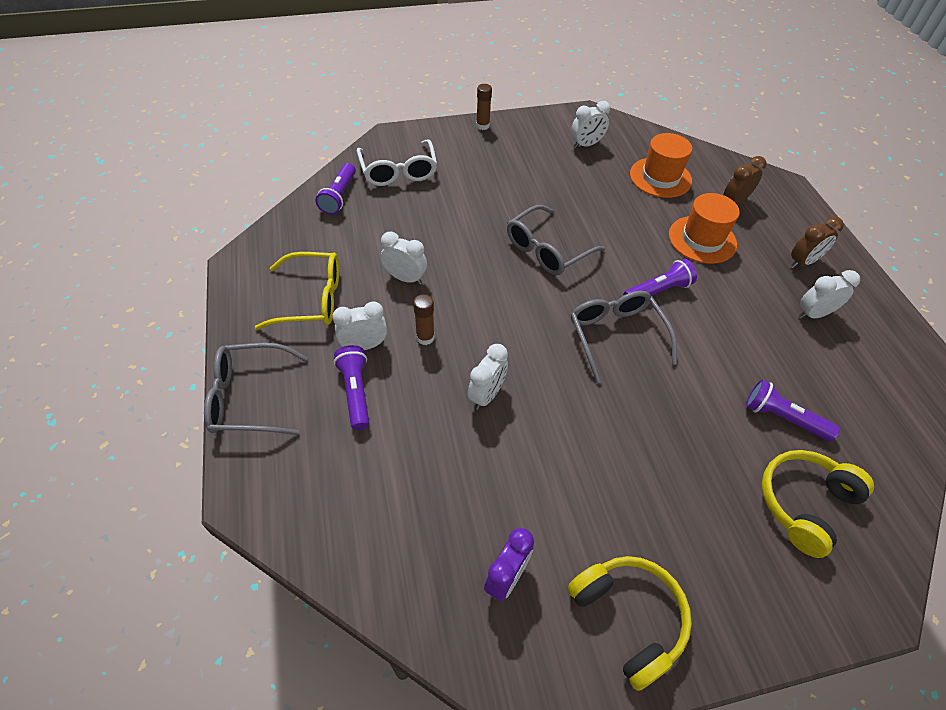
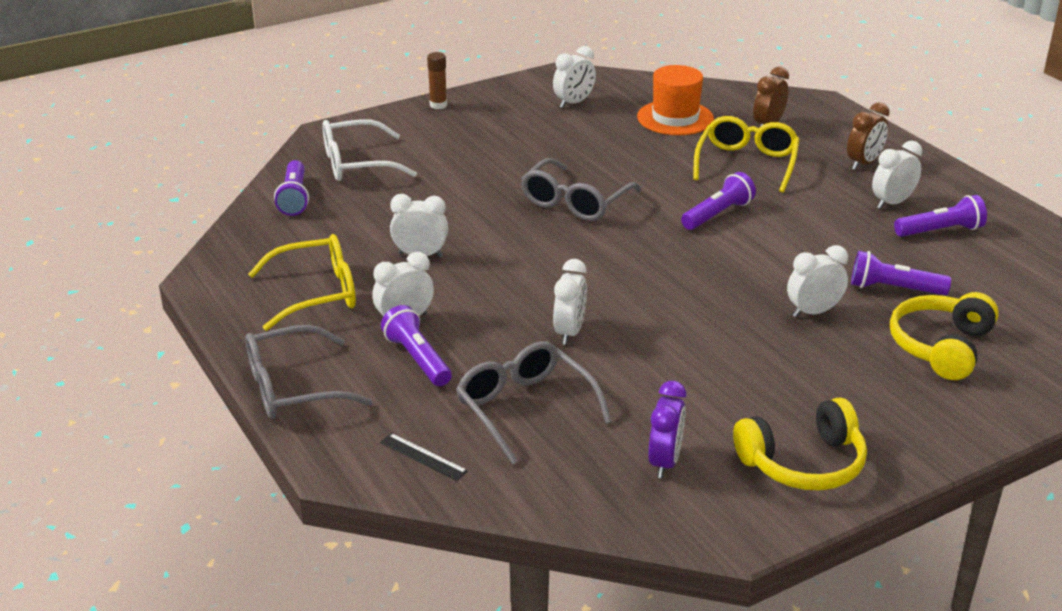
camera: 15 degrees left, 20 degrees down
white glasses [357,139,437,186] -> white glasses turned 105 degrees clockwise [322,119,417,181]
brown glue stick [413,294,435,345] -> none
yellow headphones [567,556,692,691] -> yellow headphones turned 120 degrees clockwise [733,398,867,491]
grey glasses [571,291,677,383] -> grey glasses moved to [456,341,612,465]
orange hat [669,193,740,264] -> yellow glasses [693,116,800,193]
none -> black ruler [380,433,468,481]
none -> white clock [787,245,848,318]
none -> purple flashlight [894,195,987,237]

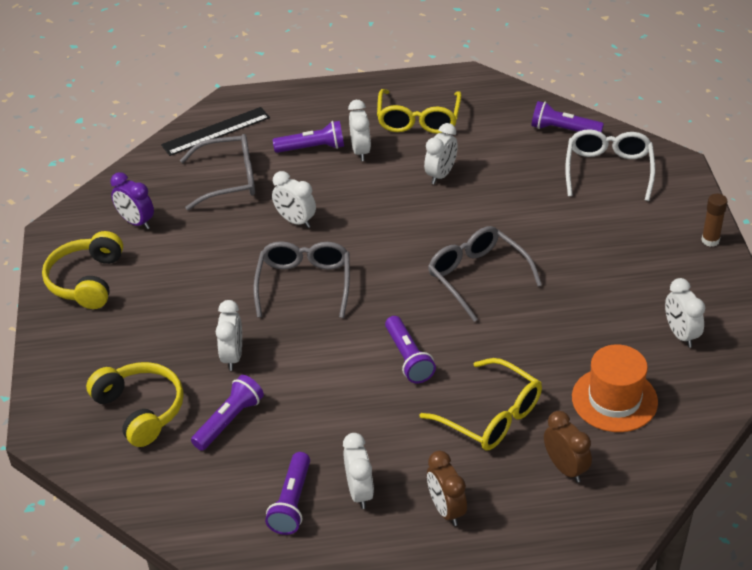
camera: 115 degrees right, 10 degrees up
grey glasses [246,325,373,419] -> grey glasses moved to [253,241,350,318]
black ruler [380,433,468,481] -> black ruler [161,107,270,156], size x1.82

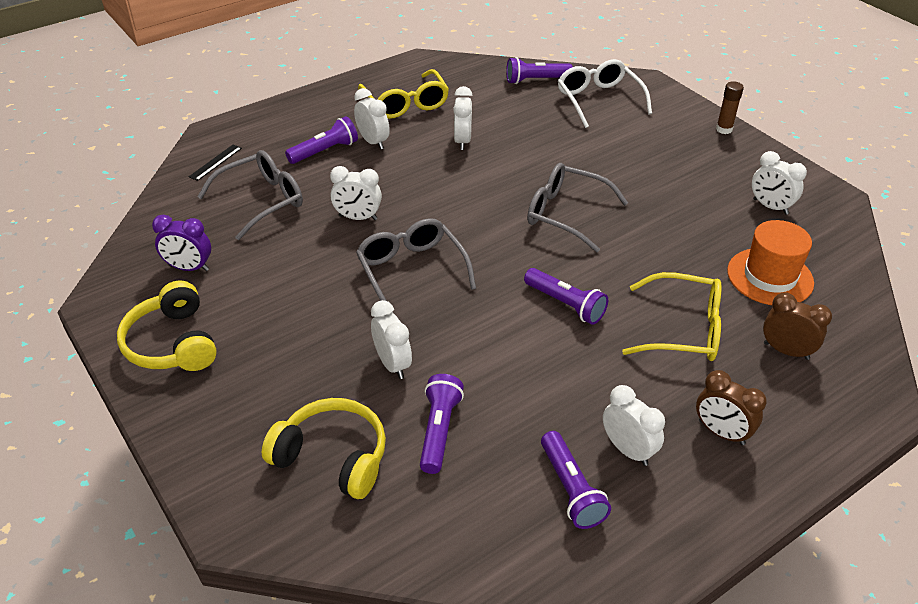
camera: 30 degrees left, 0 degrees up
black ruler [161,107,270,156] -> black ruler [189,145,242,181], size x0.55

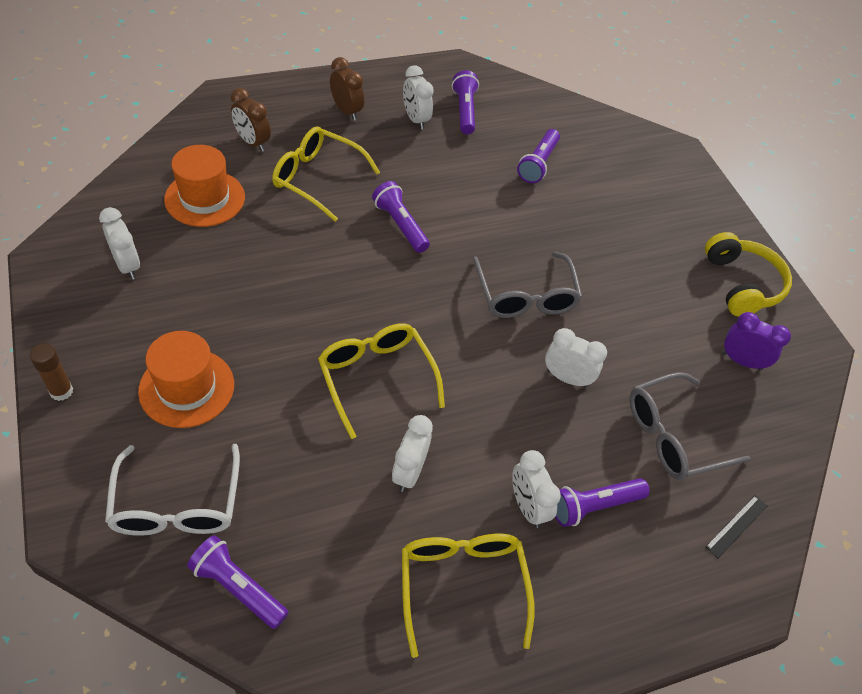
camera: 170 degrees left, 10 degrees up
yellow headphones [262,398,386,499] -> none
white clock [371,300,412,379] -> none
purple flashlight [506,57,573,84] -> purple flashlight turned 150 degrees counterclockwise [187,535,289,629]
grey glasses [527,163,628,252] -> none
none -> orange hat [138,331,234,428]
none -> yellow glasses [318,323,445,439]

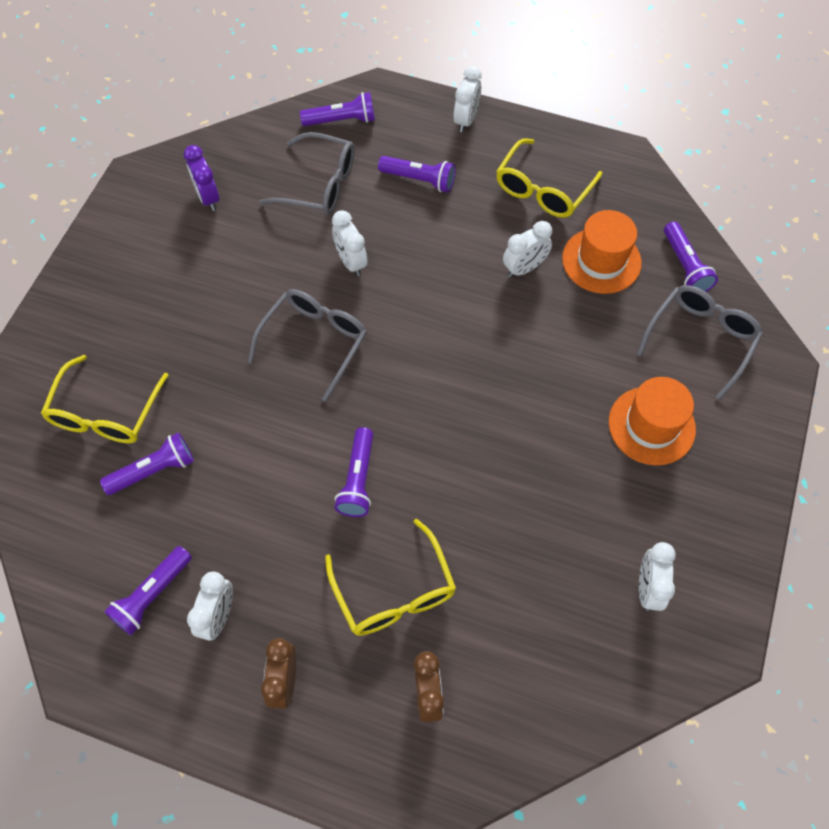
camera: 135 degrees left, 10 degrees up
brown glue stick [29,343,73,401] -> none
white glasses [105,444,240,536] -> grey glasses [637,285,763,400]
orange hat [164,145,245,227] -> orange hat moved to [562,210,642,294]
yellow glasses [318,323,445,439] -> yellow glasses moved to [41,355,169,444]
white clock [512,450,561,528] -> white clock moved to [453,66,482,132]
yellow headphones [705,232,792,317] -> none
black ruler [706,495,767,558] -> purple flashlight [300,92,375,126]

